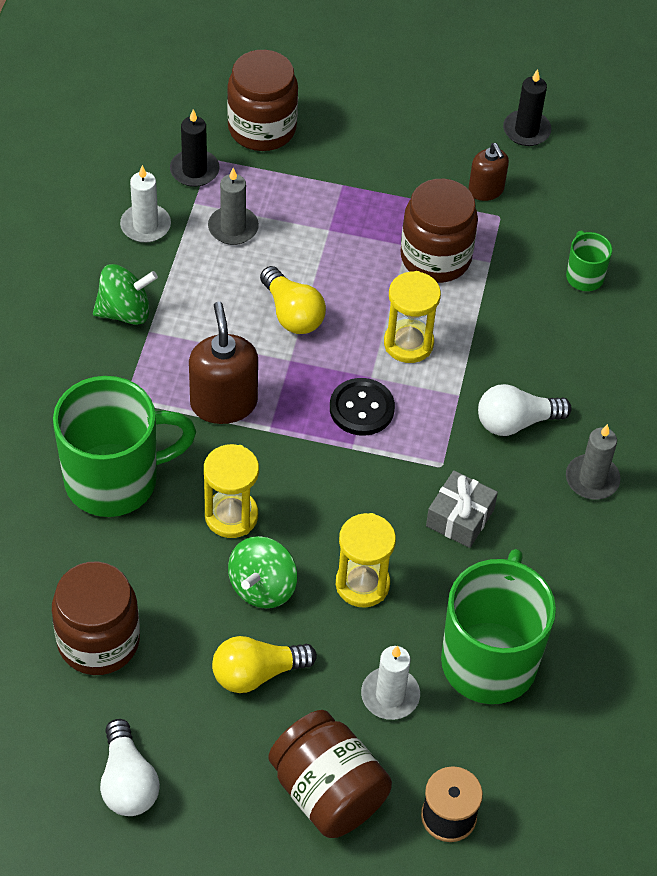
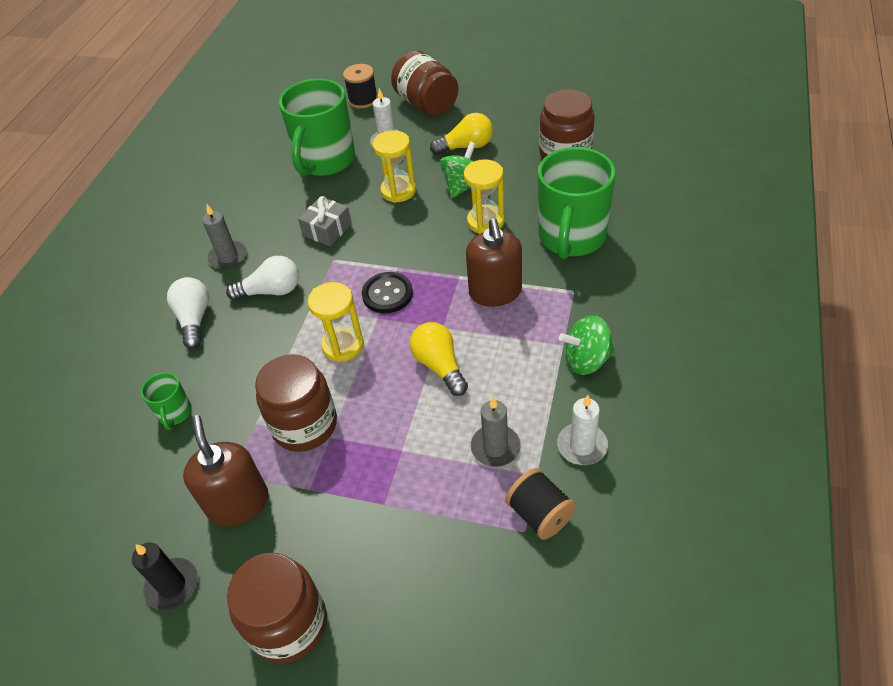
camera: 170 degrees left, 5 degrees down
green mug [53,376,196,517] -> green mug turned 60 degrees counterclockwise [538,147,616,259]
white light bulb [100,719,160,816] -> white light bulb moved to [167,277,209,349]
black candle [170,109,220,187] -> black spool [505,468,576,540]
brown jar [227,50,298,151] -> brown jar moved to [227,553,327,664]
brown soap dispenser [468,143,509,201] -> brown soap dispenser [183,415,269,526], size x1.65

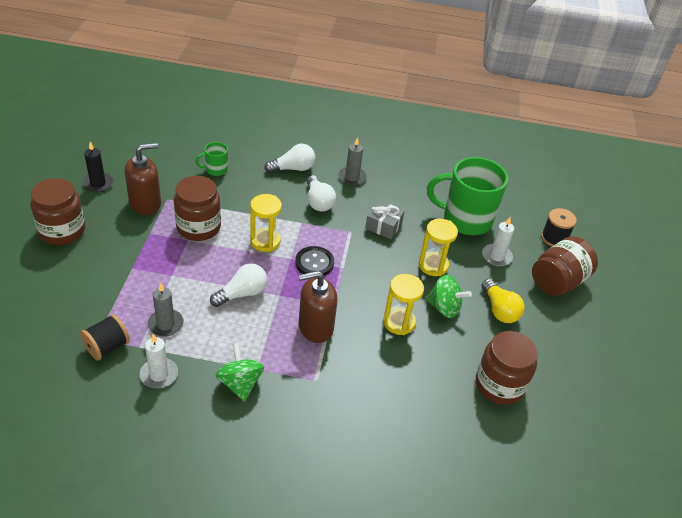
camera: 75 degrees right, 5 degrees down
yellow light bulb [410,322,468,396] -> white light bulb [210,264,267,307]
green mug [538,147,616,259] -> none

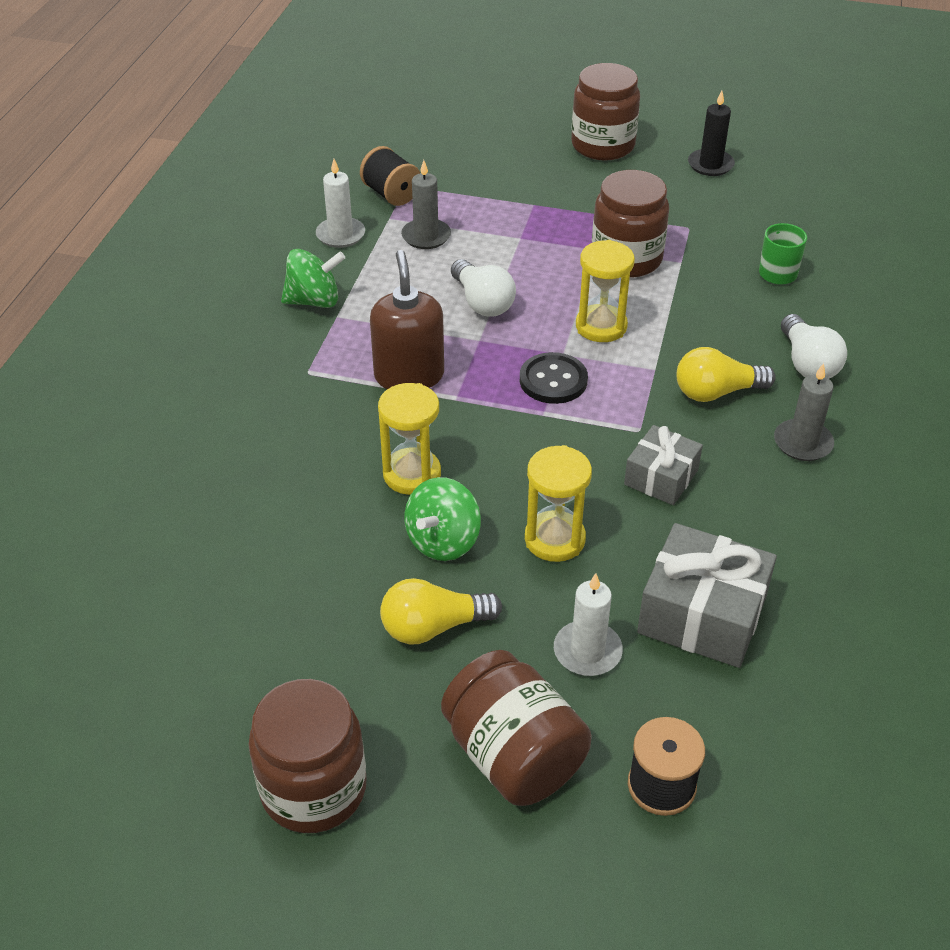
camera: 100 degrees right, 0 degrees up
brown soap dispenser [124,143,161,215] -> none
white light bulb [307,175,336,211] -> yellow light bulb [677,347,776,402]
green mug [427,157,508,235] -> grey gift [637,523,777,668]
brown jar [476,331,538,405] -> brown jar moved to [248,679,367,833]

